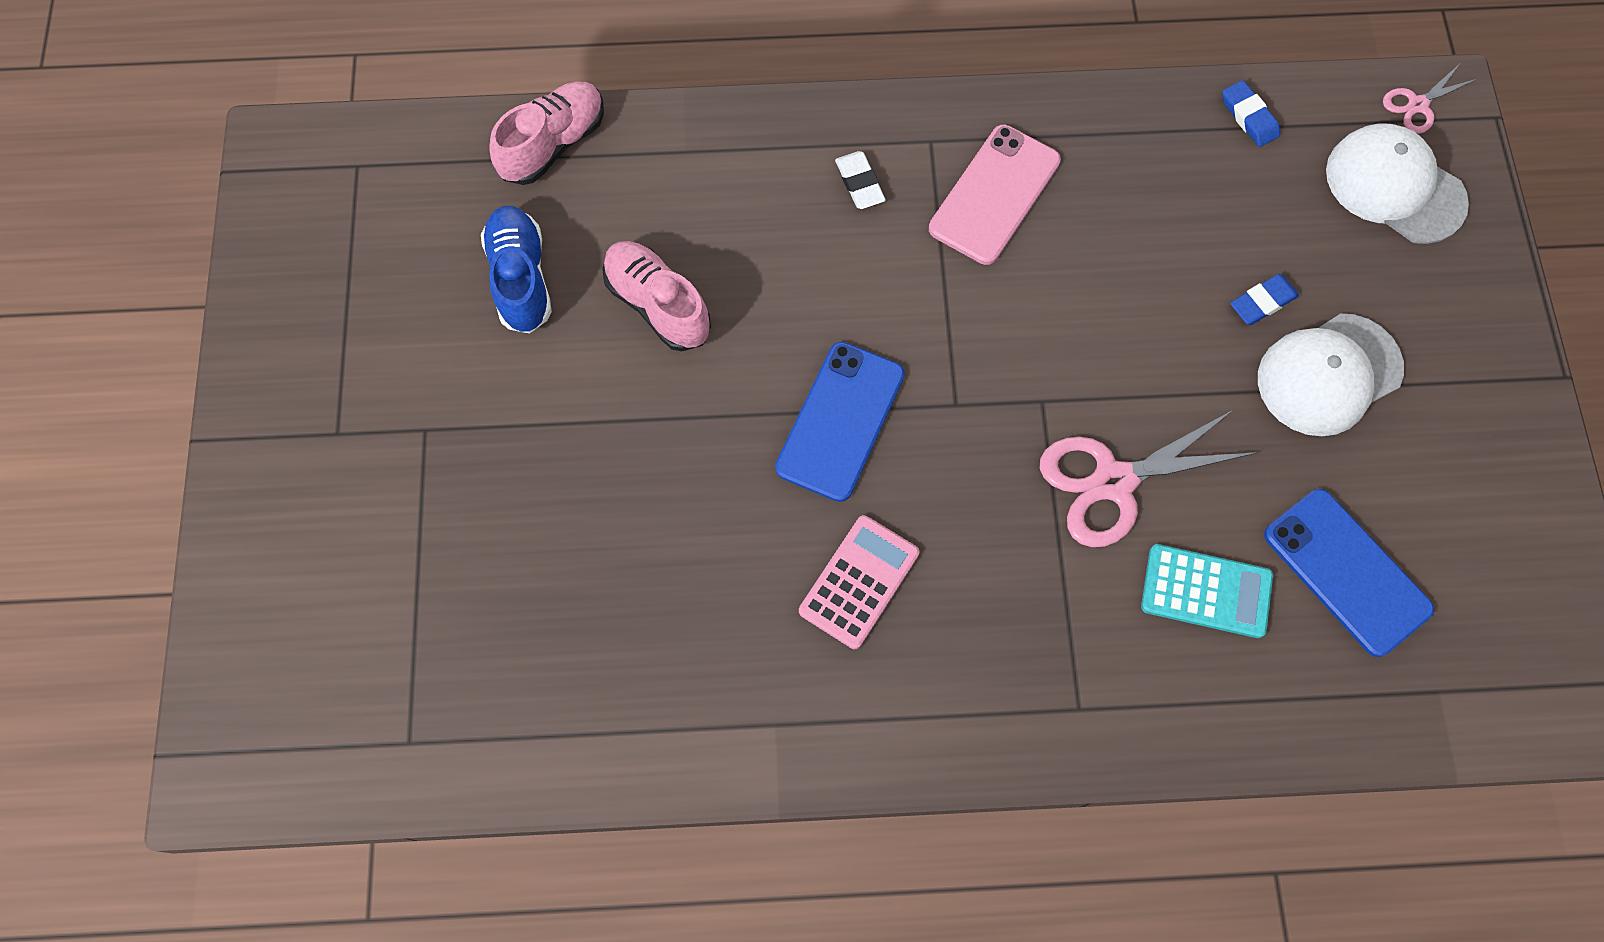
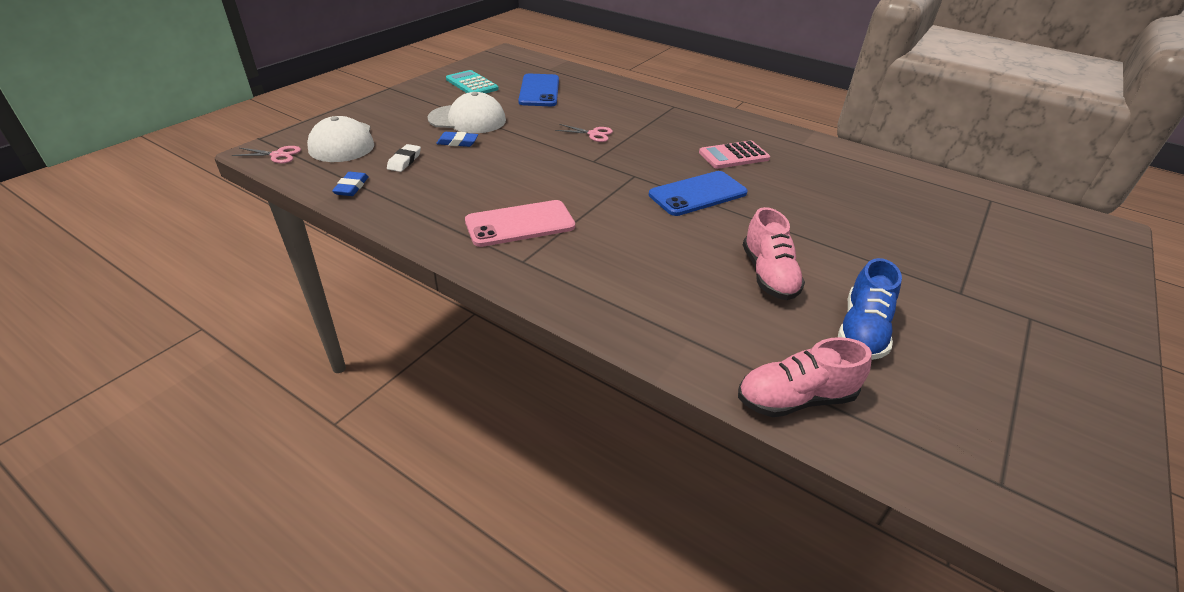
camera: 145 degrees left, 30 degrees down
white eraser [835,151,886,209] -> white eraser moved to [387,144,421,172]
pink scissors [1040,410,1258,547] -> pink scissors [555,124,613,142], size x0.52
turquoise calculator [1141,544,1273,638] -> turquoise calculator moved to [446,70,499,93]

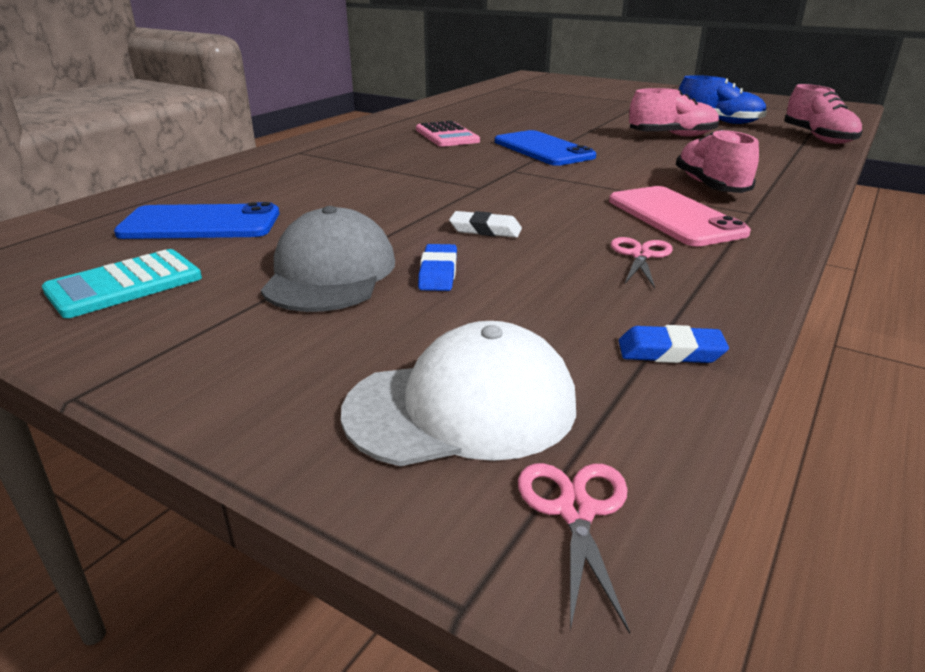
camera: 90 degrees left, 10 degrees down
white eraser [387,144,421,172] -> white eraser moved to [449,211,522,238]
white cap [427,92,506,133] -> grey cap [261,206,395,312]
pink scissors [555,124,613,142] -> pink scissors moved to [611,237,673,288]
none -> pink shoe [676,129,759,193]

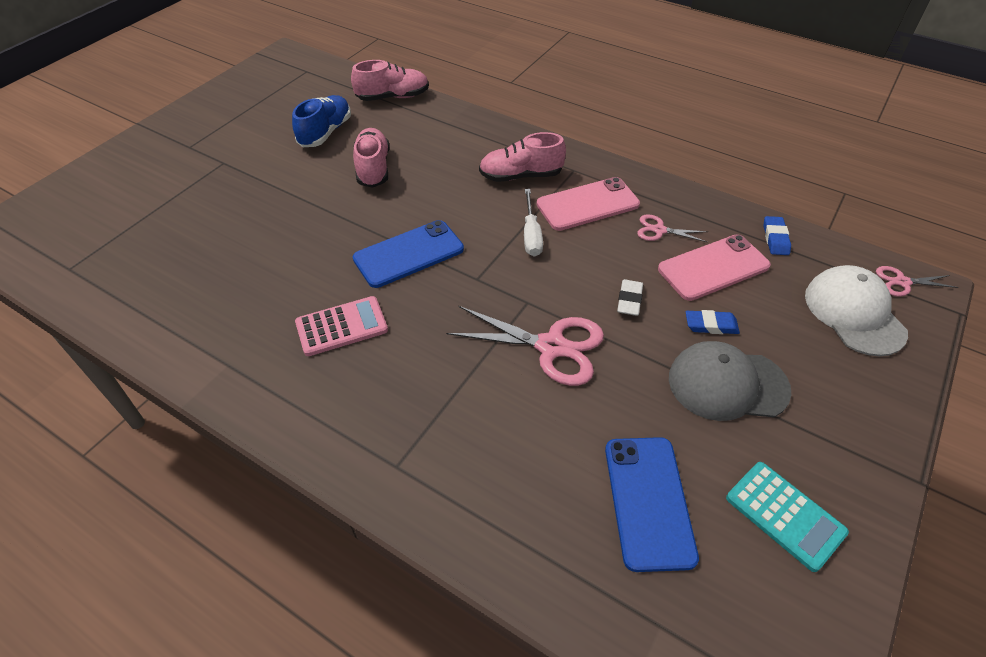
camera: 90 degrees left, 20 degrees up
none -> pink scissors [446,306,604,386]
none -> white screwdriver [524,189,543,257]
none -> pink phone [658,235,771,301]

